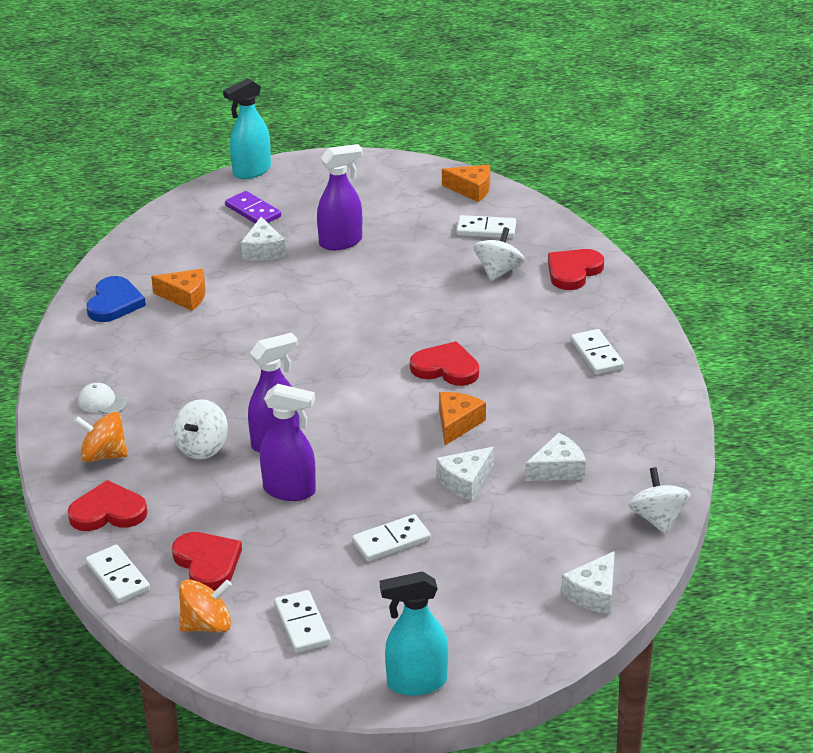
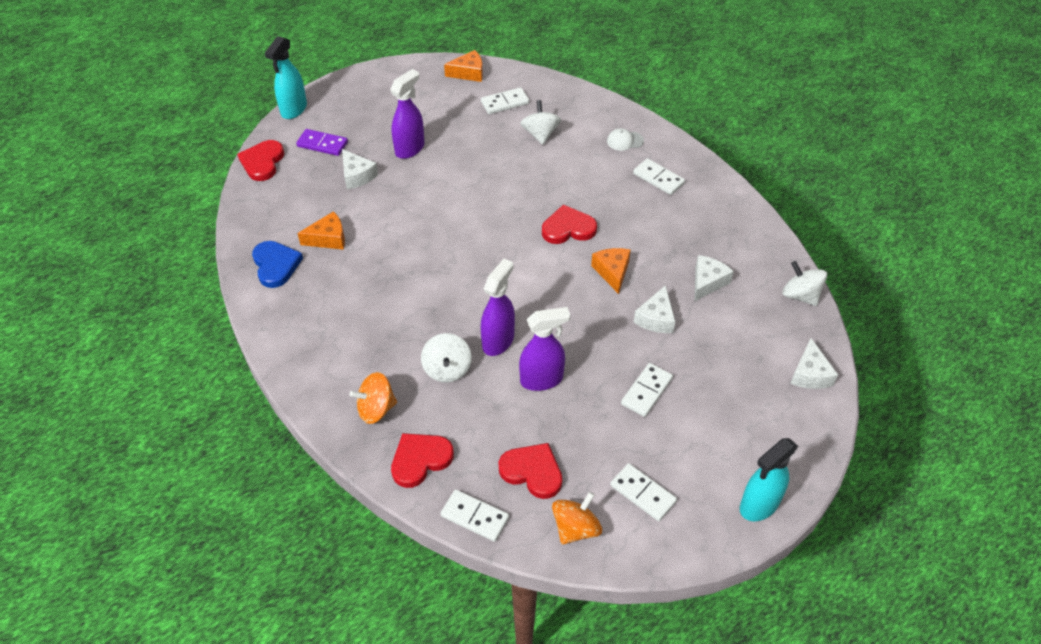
camera: 30 degrees left, 15 degrees up
white cap [78,383,128,414] -> white cap moved to [607,128,644,151]
red heart [548,249,604,290] -> red heart moved to [237,140,284,181]

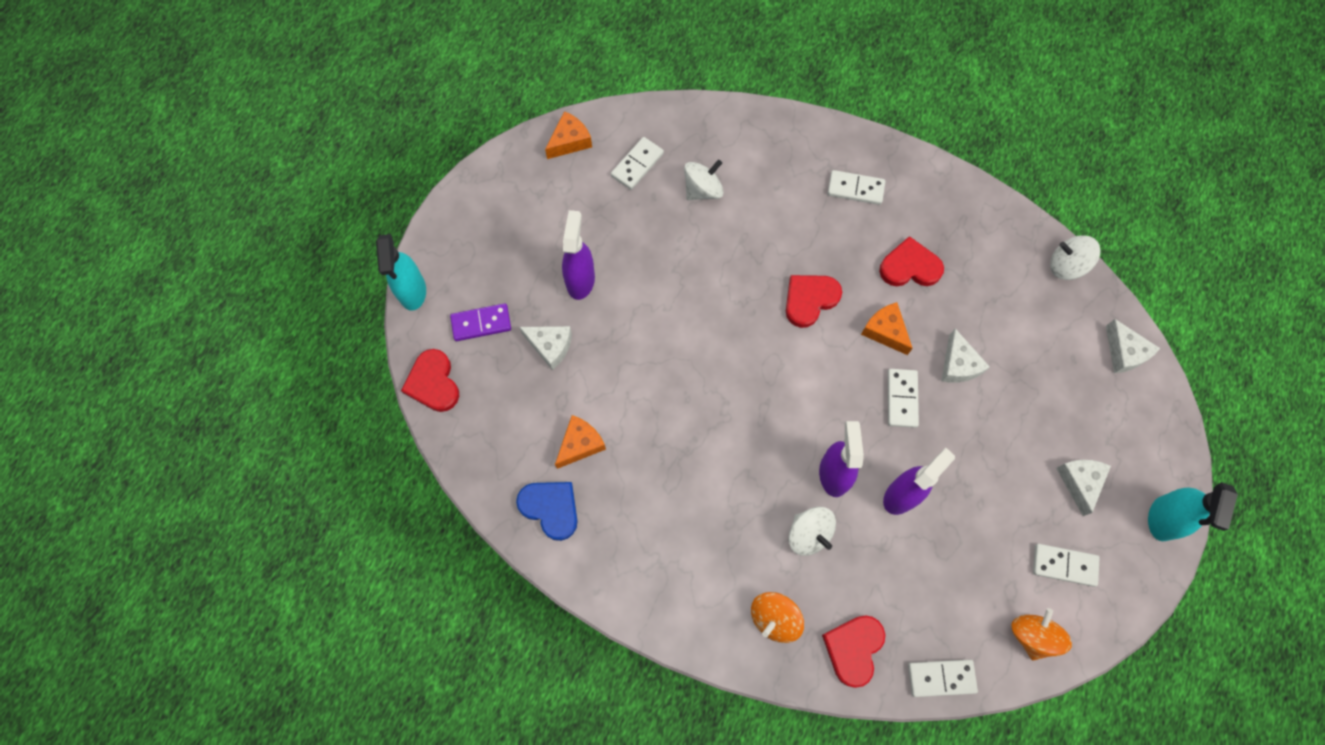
camera: 30 degrees left, 20 degrees up
red heart [499,443,562,499] -> red heart moved to [879,236,944,286]
white spinning top [520,100,561,145] -> white spinning top turned 90 degrees clockwise [684,159,724,200]
white cap [607,128,644,151] -> none
white domino [621,363,673,417] -> white domino moved to [888,369,919,428]
white cheese [695,255,734,301] -> white cheese moved to [1056,460,1111,516]

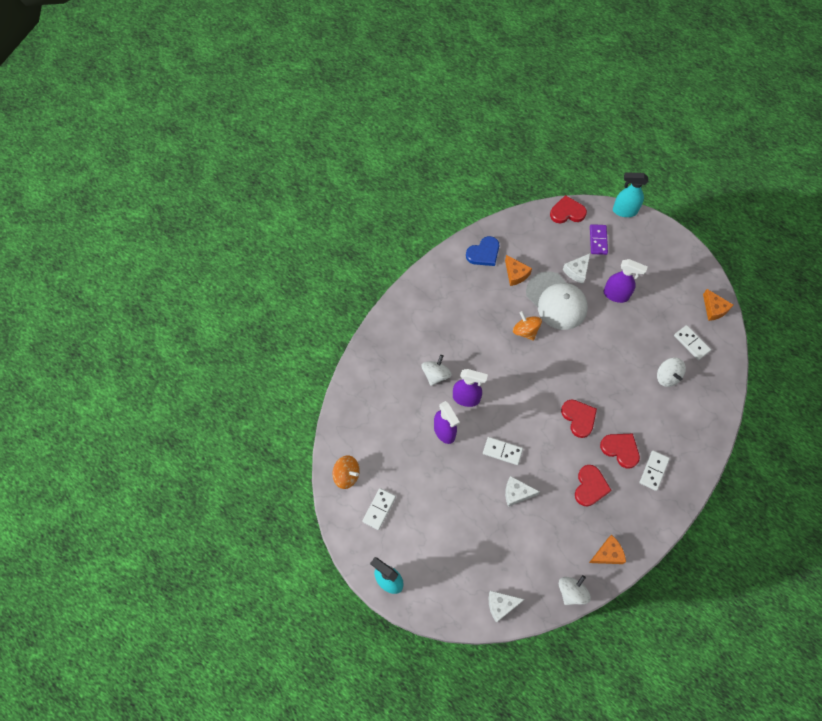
camera: 105 degrees right, 5 degrees down
orange spinning top [751,592,804,643] -> orange spinning top moved to [513,311,542,341]
white spinning top [789,507,836,556] -> white spinning top turned 135 degrees clockwise [421,355,452,386]
red heart [822,615,885,688] -> red heart moved to [600,433,640,469]
orange cheese [861,302,913,355] -> orange cheese moved to [589,535,626,564]
white domino [908,659,978,697] -> none
white cheese [1056,460,1111,516] -> none
none -> white cap [526,272,588,330]

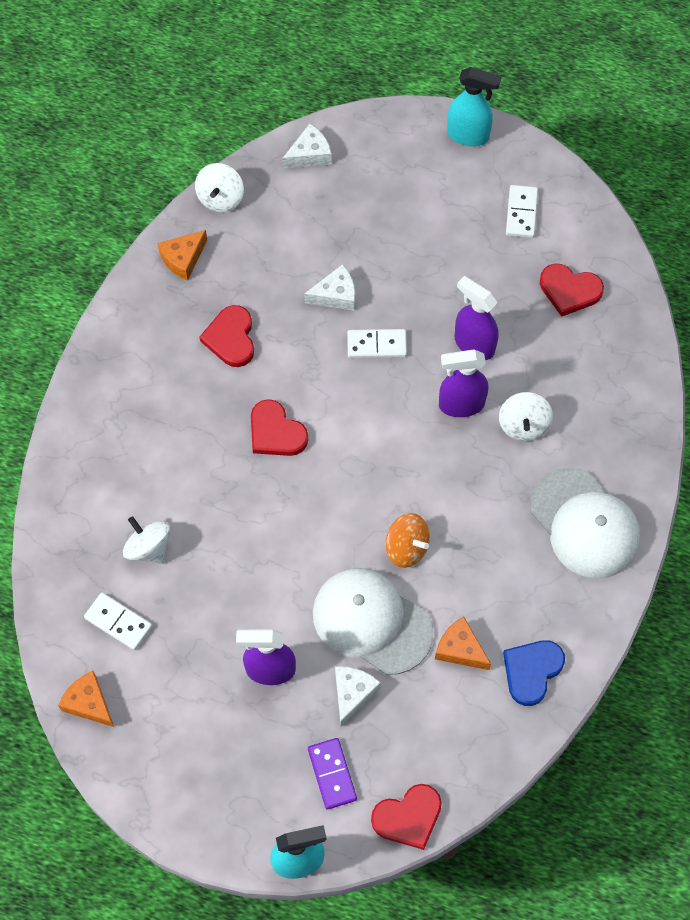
camera: 160 degrees right, 0 degrees up
orange spinning top [332,455,360,489] -> none
red heart [600,433,640,469] -> red heart moved to [540,263,604,317]
white domino [640,451,670,491] -> none
none -> white cap [530,468,640,578]

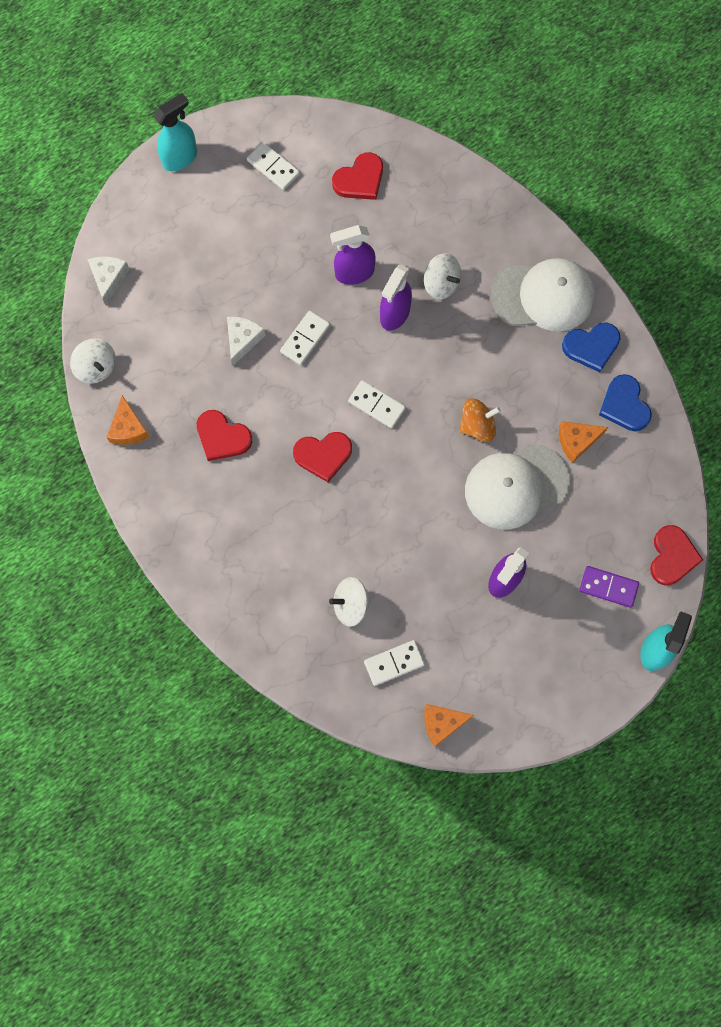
camera: 55 degrees left, 10 degrees up
white cheese [335,667,381,726] -> none
none -> white domino [348,380,406,429]
none -> blue heart [562,323,620,372]

